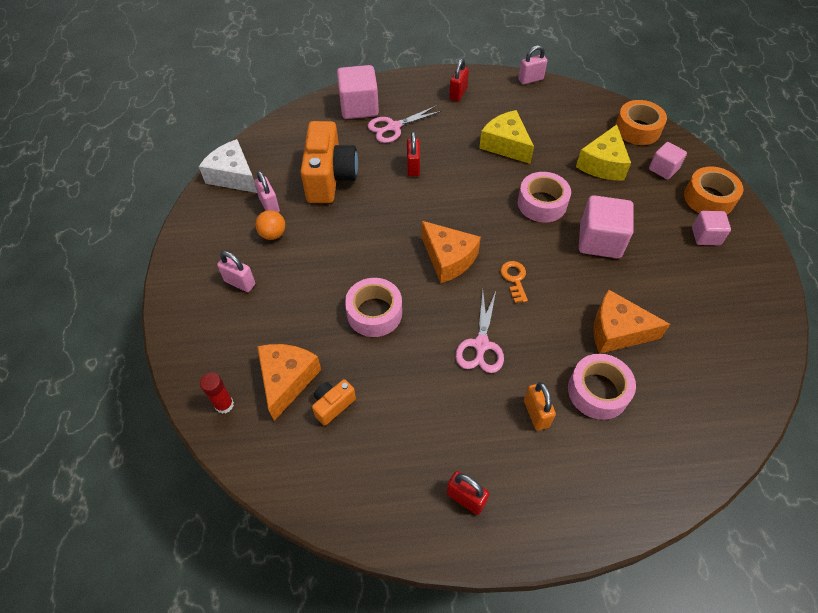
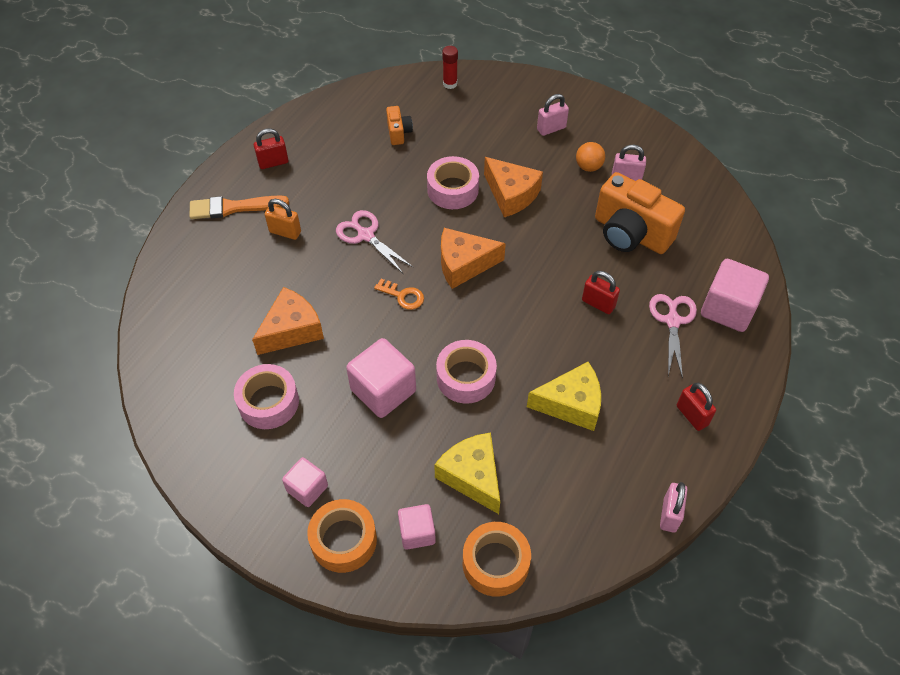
camera: 125 degrees right, 0 degrees up
white cheese [199,139,257,193] -> none
orange cheese [257,344,321,421] -> orange cheese moved to [484,157,543,217]
pink tape [568,354,636,420] -> pink tape moved to [234,364,299,429]
none -> orange brush [189,195,289,219]

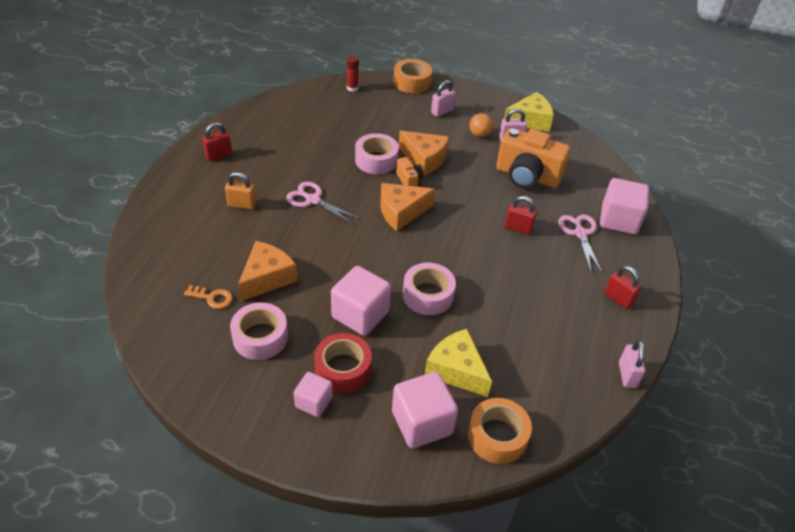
camera: 15 degrees left, 10 degrees down
orange brush [189,195,289,219] -> none
orange tape [307,499,377,573] -> orange tape moved to [393,59,432,93]
orange key [374,279,424,310] -> orange key moved to [184,285,233,309]
orange camera [386,106,413,145] -> orange camera moved to [396,157,423,187]
pink cube [398,504,436,550] -> pink cube [392,372,458,448], size x1.68
yellow cheese [527,362,601,431] -> yellow cheese moved to [504,92,554,132]
none -> red tape [314,333,372,393]

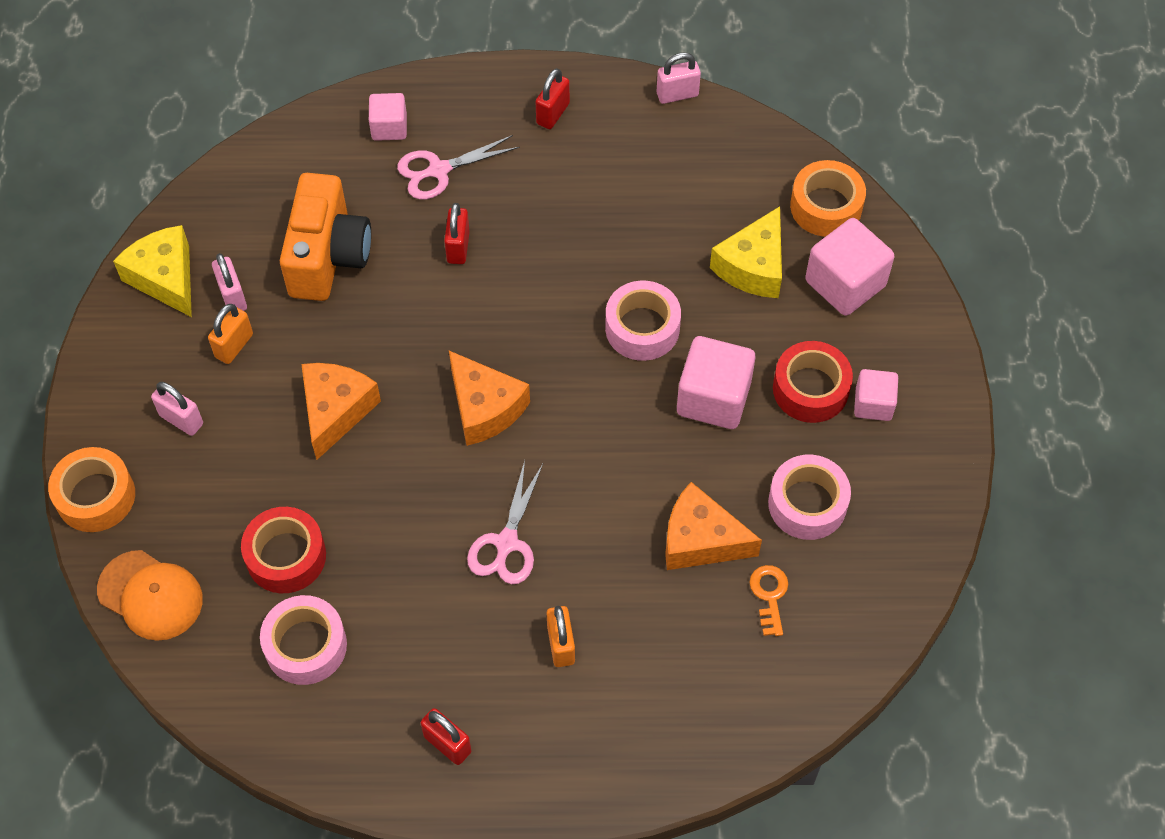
camera: 105 degrees left, 15 degrees up
red glue stick [347,55,359,92] -> orange cap [97,550,203,641]
pink tape [355,133,399,174] -> pink tape moved to [260,595,347,685]
orange camera [396,157,423,187] -> none
orange ball [469,113,493,137] -> orange padlock [208,304,253,364]
pink cube [600,178,649,235] -> pink cube [369,93,407,141], size x0.59
none -> red tape [241,507,326,593]

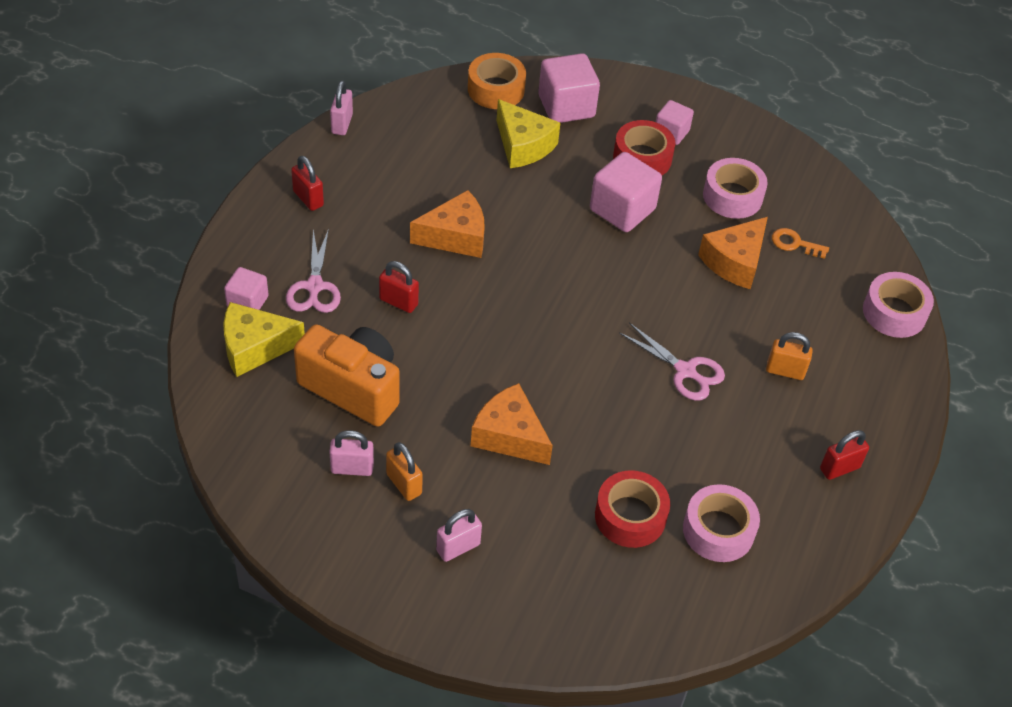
camera: 70 degrees left, 10 degrees down
orange tape [48,447,135,532] -> none
orange cap [97,550,203,641] -> none
yellow cheese [113,225,192,317] -> yellow cheese moved to [223,302,305,377]
orange cheese [449,351,530,446] -> orange cheese moved to [410,190,485,258]
pink tape [605,281,681,361] -> pink tape moved to [863,272,934,338]

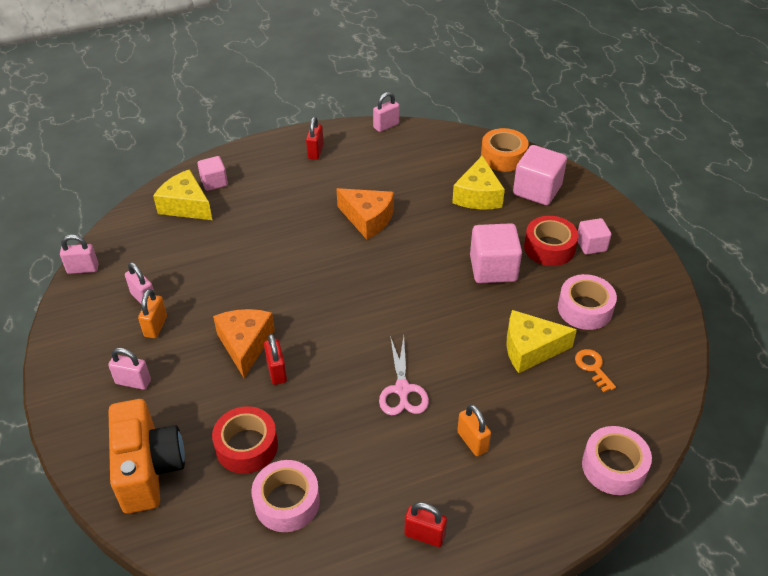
camera: 50 degrees right, 5 degrees down
pink scissors [286,229,341,313] -> none
orange camera [294,324,400,427] -> orange camera moved to [108,399,185,514]
red padlock [379,261,419,313] -> red padlock moved to [264,334,287,385]
orange cheese [698,217,768,289] -> yellow cheese [506,310,577,373]
none -> pink padlock [60,234,99,274]

